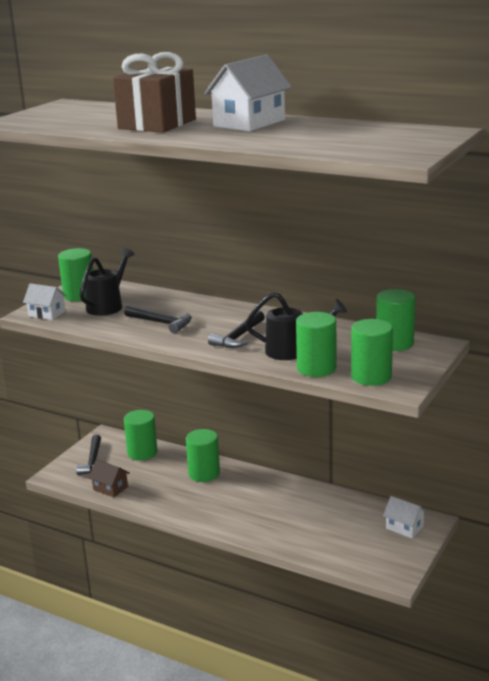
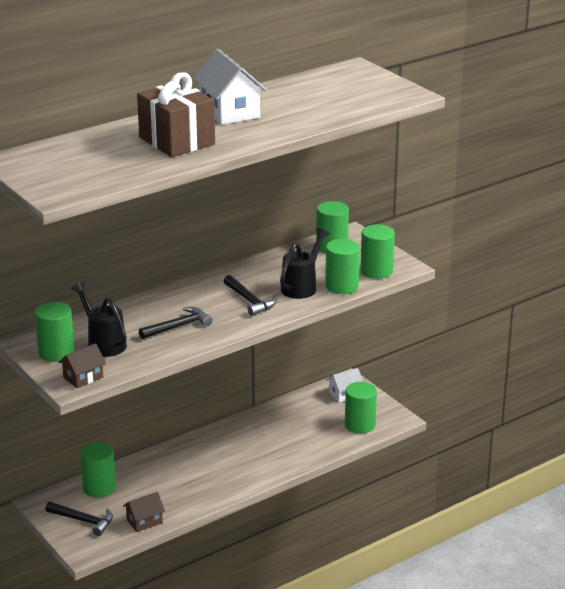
camera: 65 degrees left, 5 degrees up
white house [23,283,67,320] -> brown house [59,343,106,388]
green cylinder [186,429,220,482] -> green cylinder moved to [345,382,377,434]

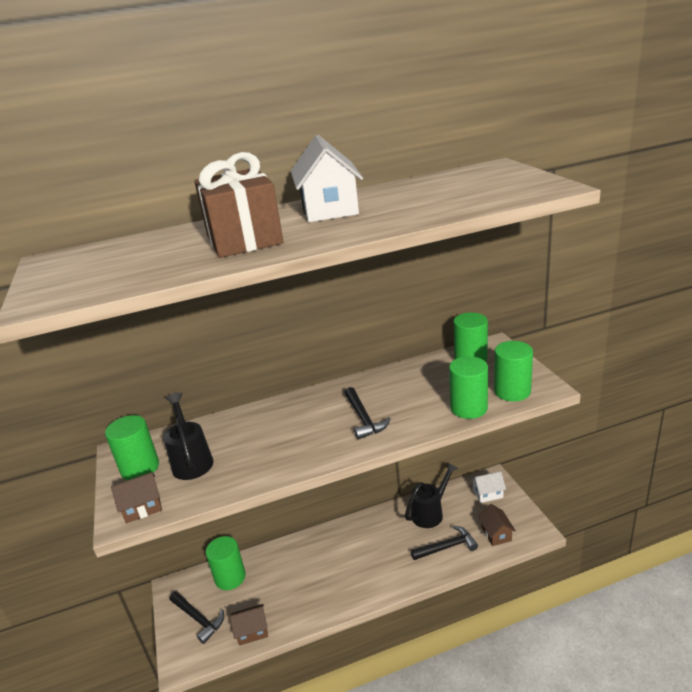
camera: 20 degrees right, 0 degrees up
black hammer [139,307,213,339] -> black hammer moved to [411,526,478,560]
black watering can [280,228,330,299] -> black watering can moved to [405,462,459,528]
green cylinder [345,382,377,434] -> brown house [478,504,516,546]

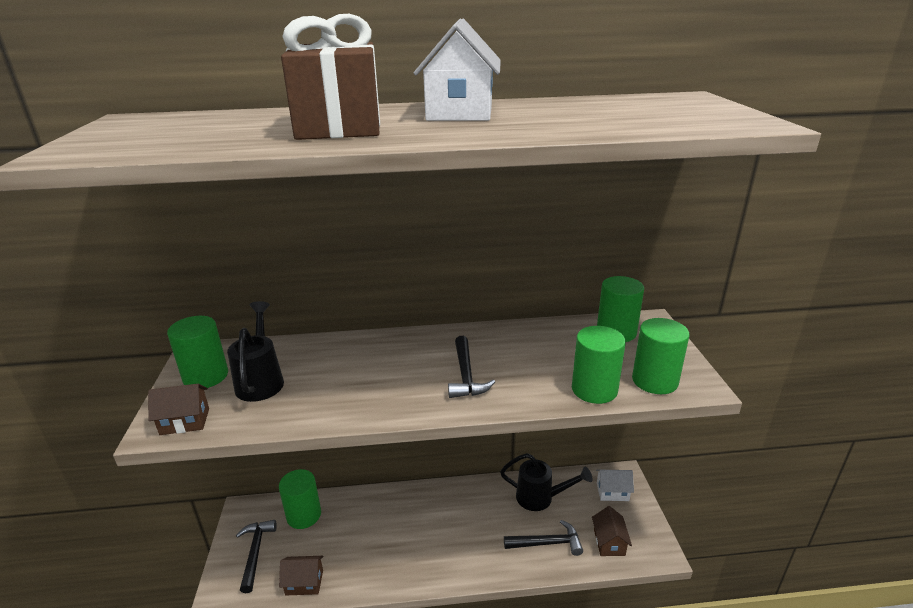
camera: 10 degrees right, 0 degrees up
black hammer [169,591,224,644] -> black hammer turned 150 degrees counterclockwise [236,520,277,593]
black watering can [405,462,459,528] -> black watering can turned 45 degrees clockwise [500,453,592,511]

